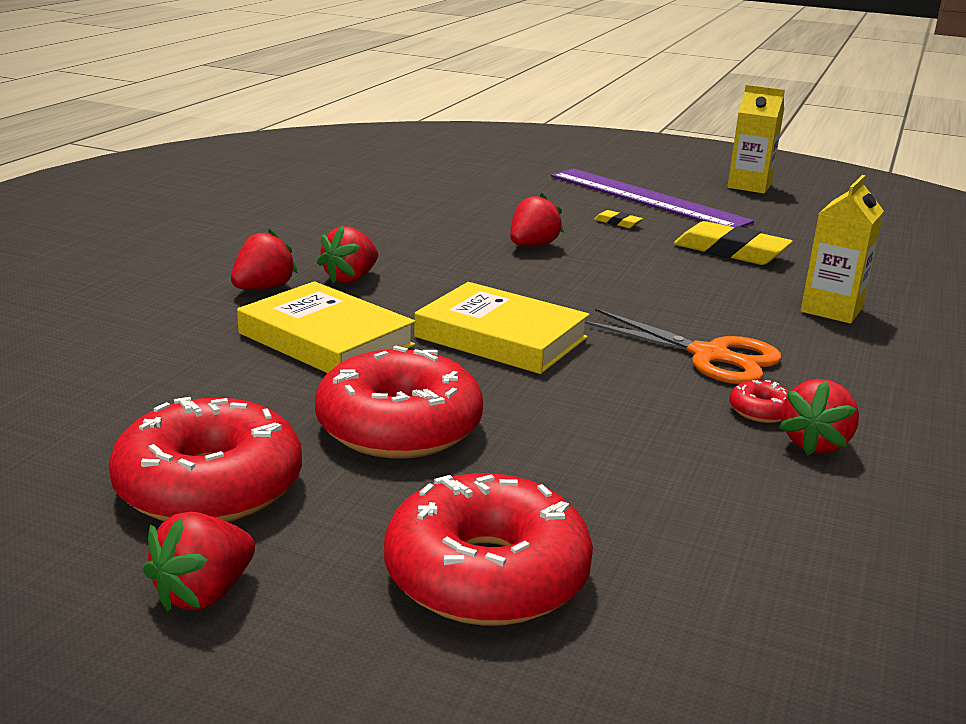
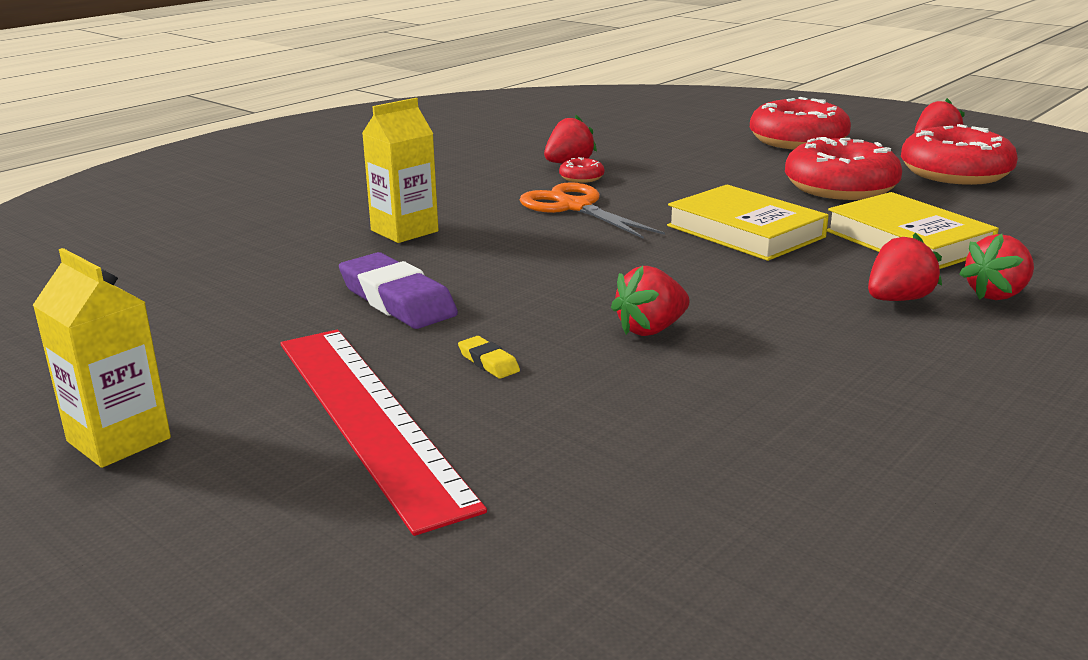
camera: 160 degrees left, 0 degrees up
purple ruler [551,168,754,227] -> red ruler [280,330,487,536]
yellow eraser [674,221,793,265] -> purple eraser [339,252,458,329]

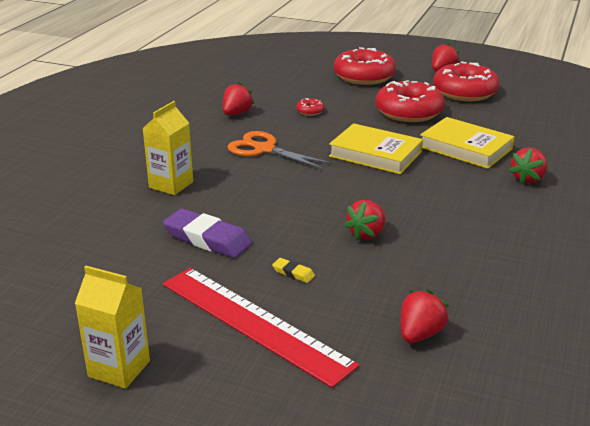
camera: 20 degrees left, 5 degrees up
red donut [559,157,604,183] -> red donut moved to [296,98,325,116]
red strawberry [868,233,942,301] -> red strawberry moved to [401,289,449,343]

